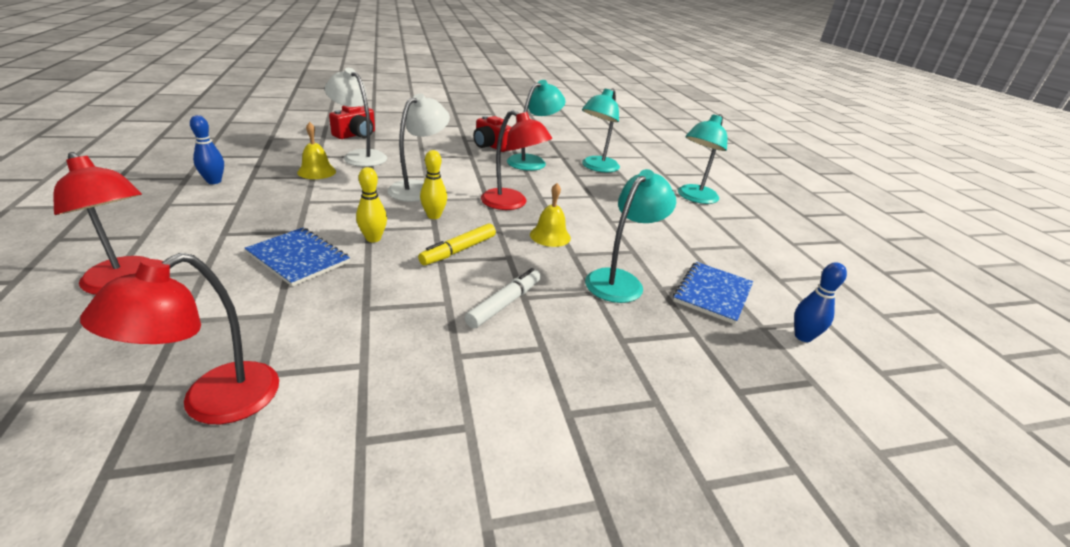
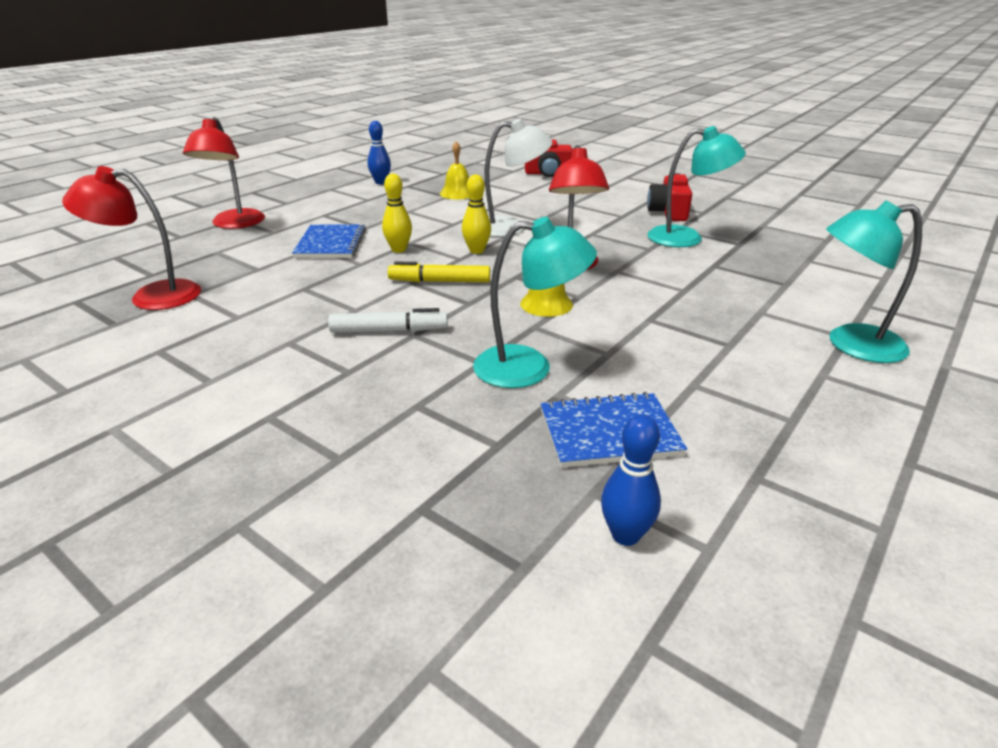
camera: 55 degrees right, 0 degrees up
white lamp [325,68,387,167] -> none
turquoise lamp [582,88,620,172] -> none

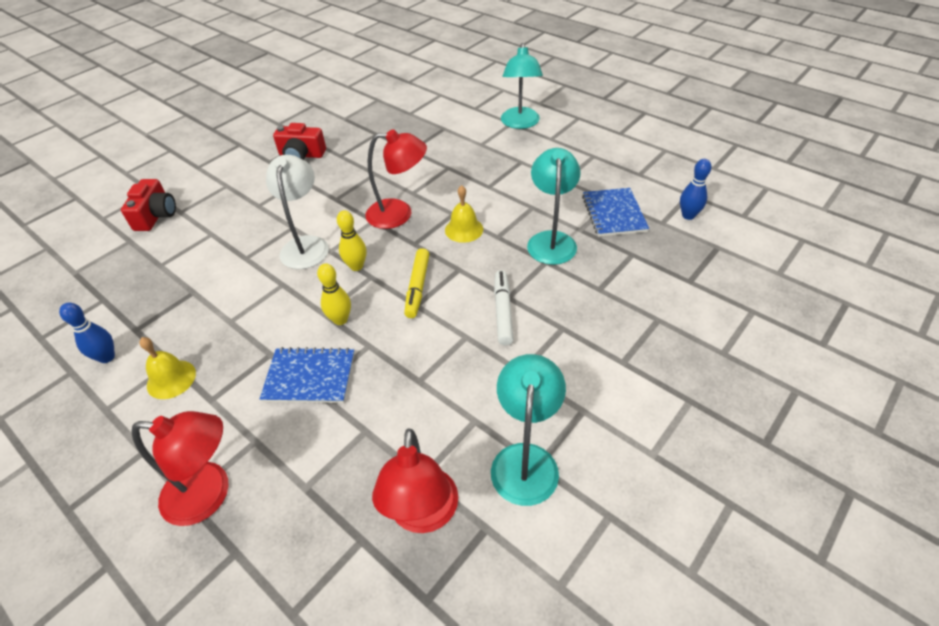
camera: 85 degrees left, 15 degrees up
yellow bell [440,141,469,199] -> yellow bell moved to [139,337,196,399]
turquoise lamp [648,126,746,247] -> turquoise lamp moved to [491,354,566,506]

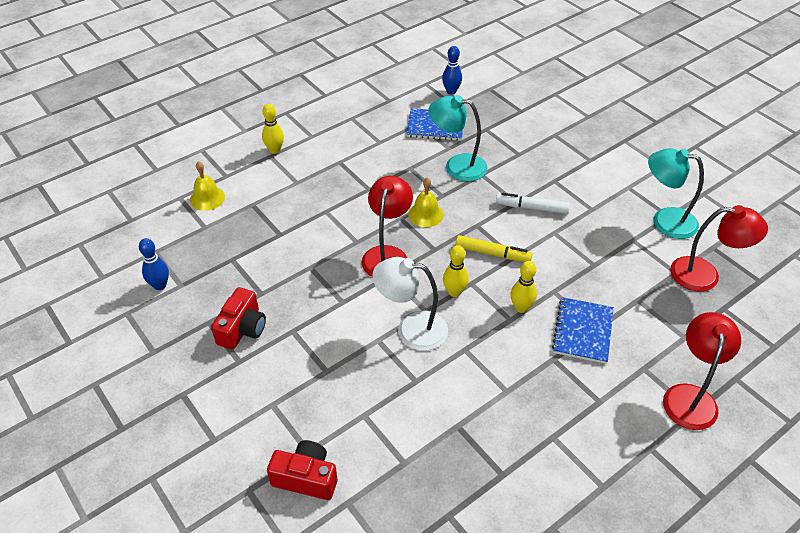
camera: 80 degrees left, 0 degrees up
blue bowling pin [59,302,115,363] -> blue bowling pin moved to [139,238,169,290]
yellow bell [139,337,196,399] -> yellow bell moved to [190,161,225,211]
turquoise lamp [501,43,543,129] -> yellow bowling pin [262,104,284,154]

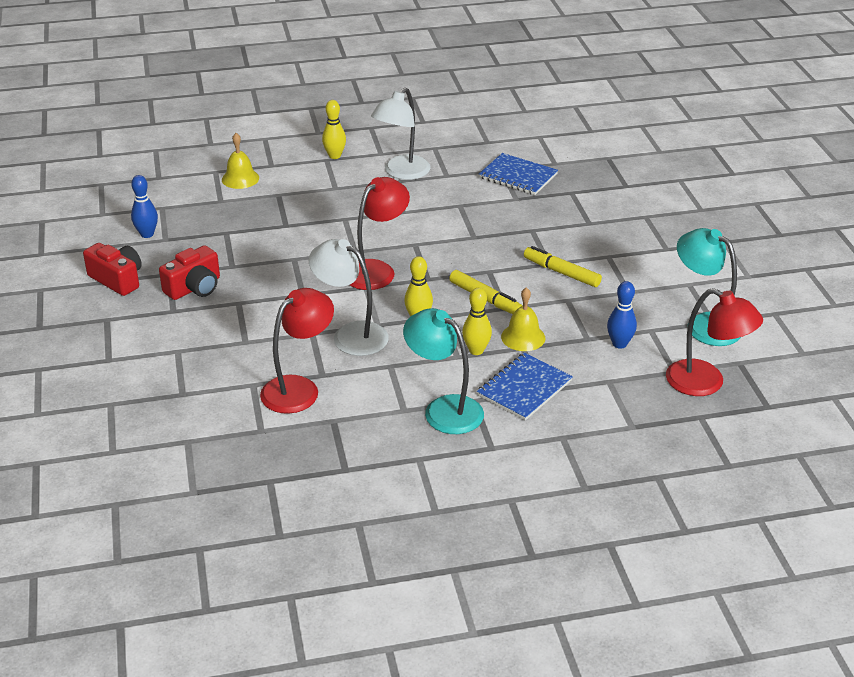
camera: 25 degrees right, 10 degrees down
red camera [267,440,337,500] -> red camera moved to [83,243,142,296]
yellow bell [408,178,444,227] -> yellow bell moved to [501,287,545,351]
turquoise lamp [428,95,488,182] -> turquoise lamp moved to [403,308,484,434]
blue bowling pin [442,46,462,95] -> blue bowling pin moved to [607,281,637,349]
white marker [496,193,570,214] -> yellow marker [524,246,602,287]
red lamp [663,312,741,430] -> red lamp moved to [260,288,334,414]
none -> white lamp [371,88,431,180]

